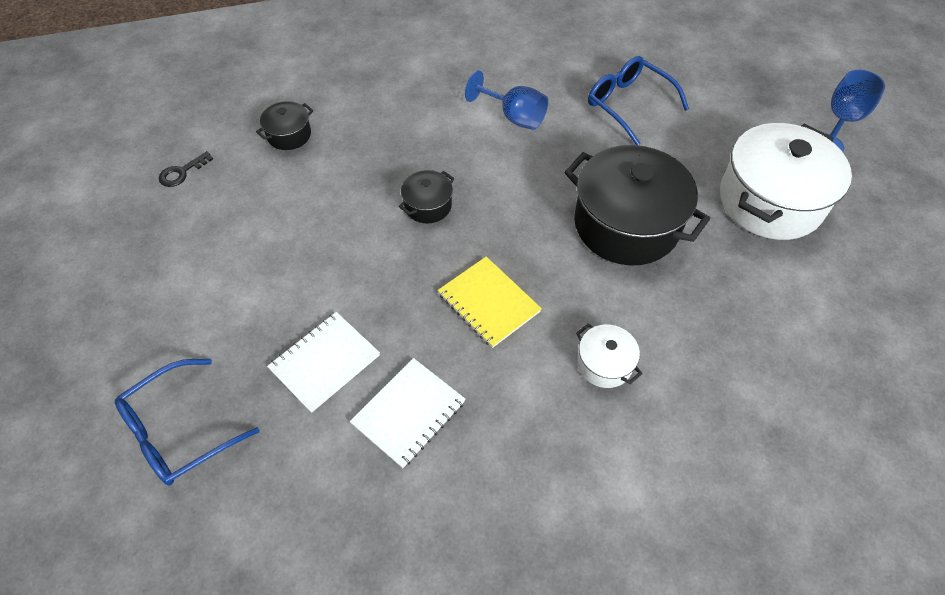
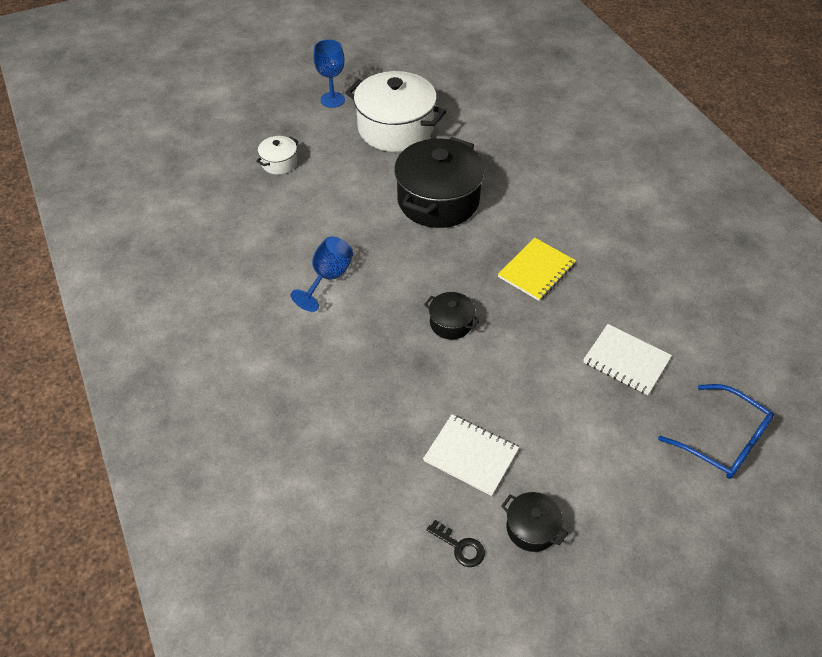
camera: 100 degrees left, 5 degrees down
black pot [256,101,313,150] -> black pot moved to [501,492,568,552]
white notebook [350,358,465,468] -> white notebook moved to [423,415,519,496]
white pot [576,323,643,388] -> white pot moved to [256,136,299,175]
blue glasses [588,56,689,145] -> none

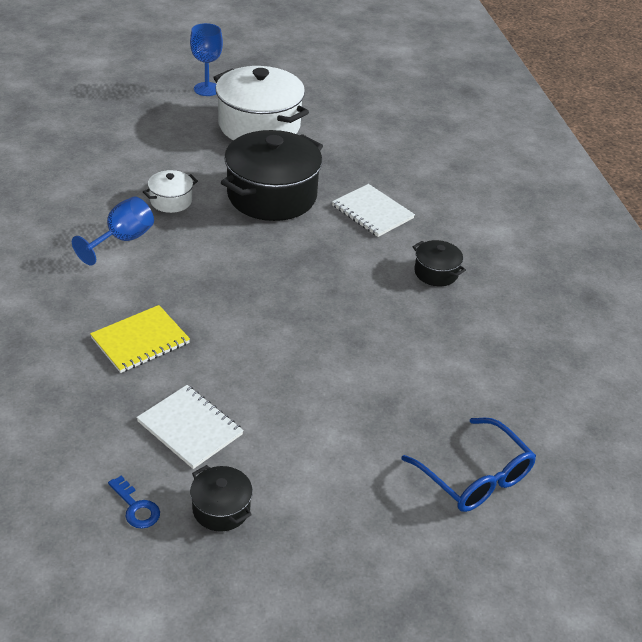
camera: 10 degrees right, 10 degrees down
white pot [256,136,299,175] -> white pot moved to [143,170,198,213]
black pot [424,292,480,340] -> black pot moved to [413,240,466,286]
black key [426,520,485,567] -> blue key [108,476,160,529]
yellow notebook [498,238,576,301] -> yellow notebook moved to [90,305,190,373]
white notebook [583,324,672,395] -> white notebook moved to [332,184,415,237]

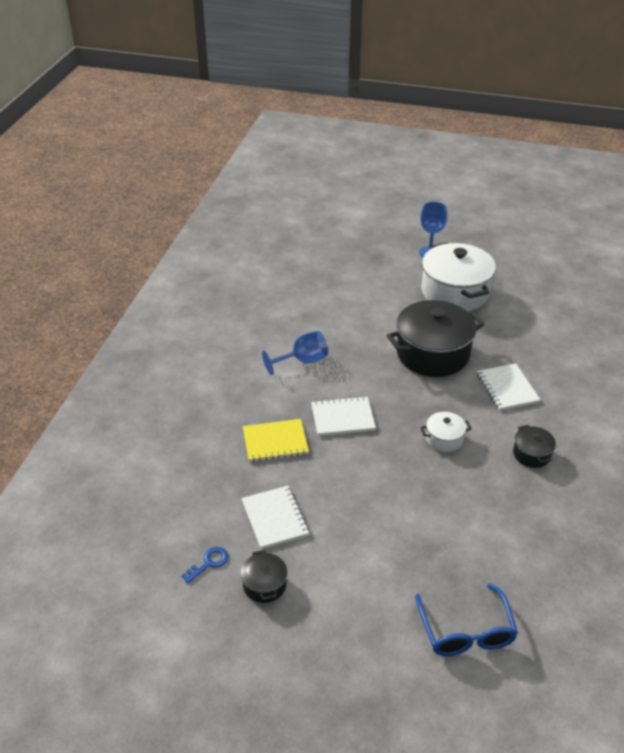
camera: 30 degrees right, 0 degrees up
blue key [108,476,160,529] -> blue key turned 120 degrees counterclockwise [181,547,229,583]
white pot [143,170,198,213] -> white pot moved to [420,412,471,452]
none -> white notebook [311,396,376,436]

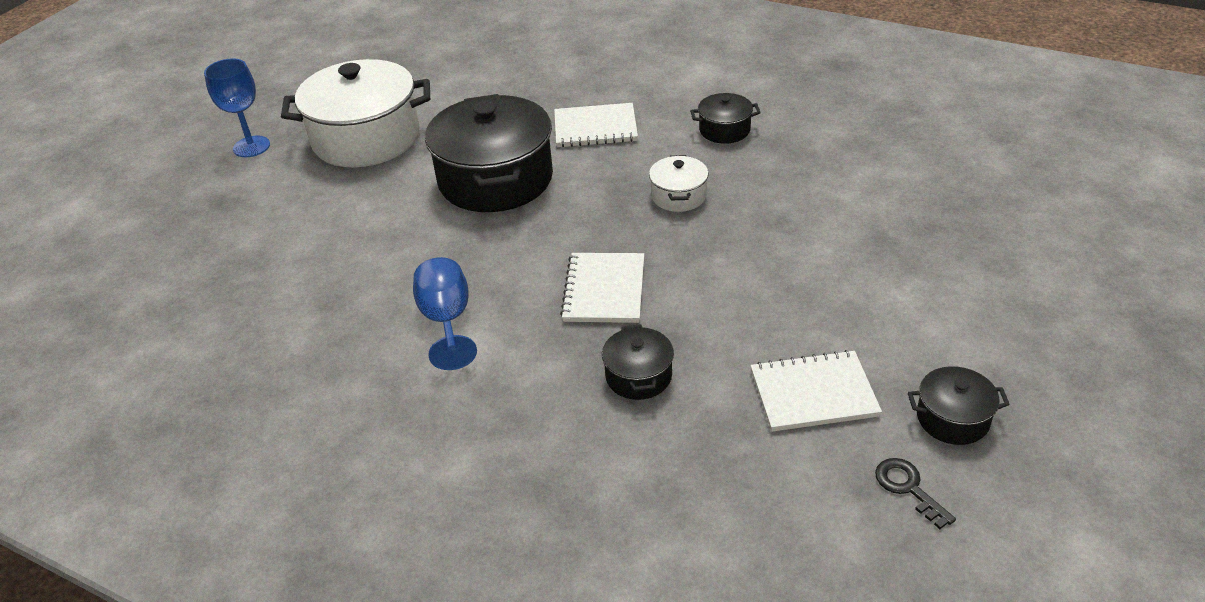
camera: 75 degrees left, 0 degrees up
blue key [181,547,229,583] -> black key [875,458,956,529]
yellow notebook [243,419,309,462] -> black pot [602,324,674,400]
blue glasses [415,584,518,656] -> none

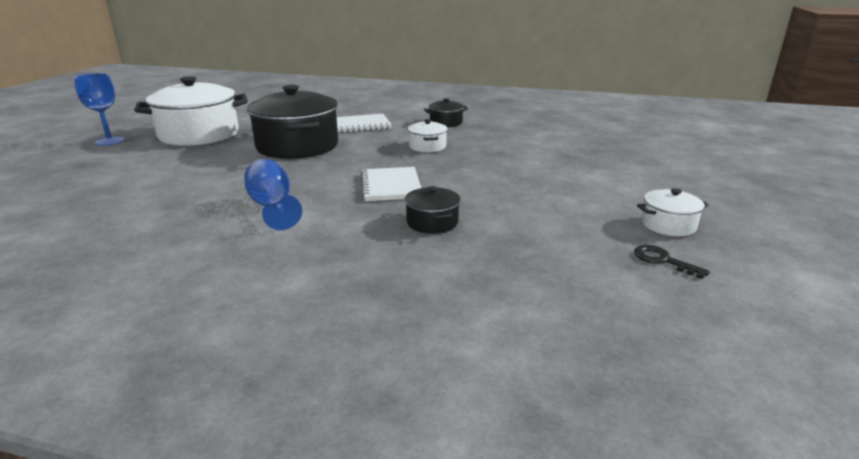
camera: 15 degrees left, 15 degrees down
white notebook [750,350,882,432] -> none
black pot [908,366,1010,445] -> white pot [637,188,709,236]

